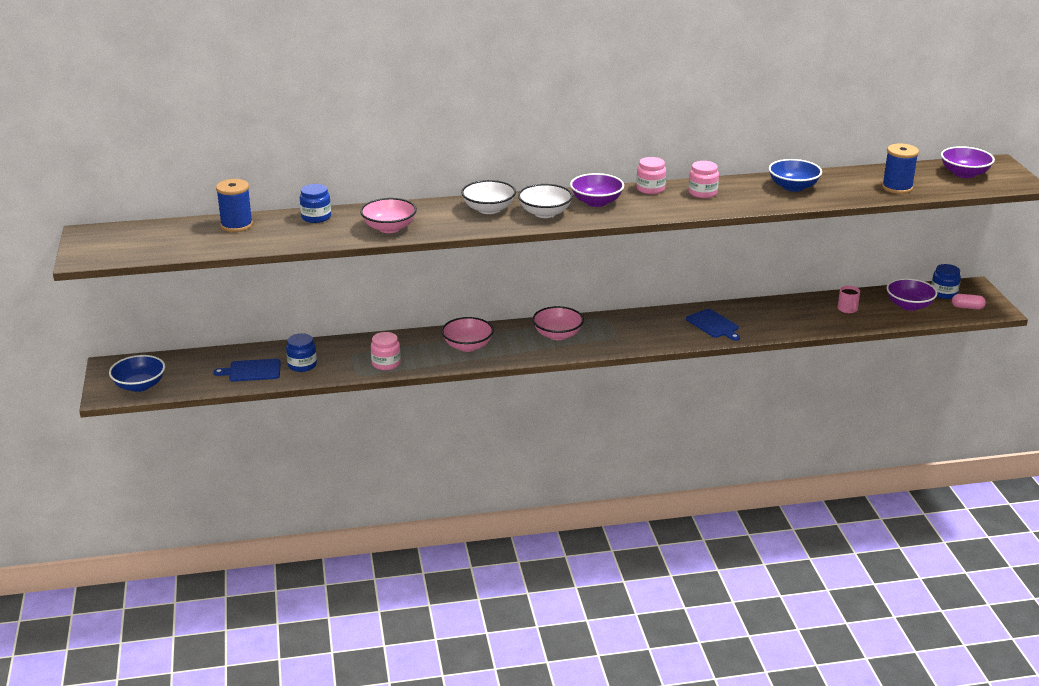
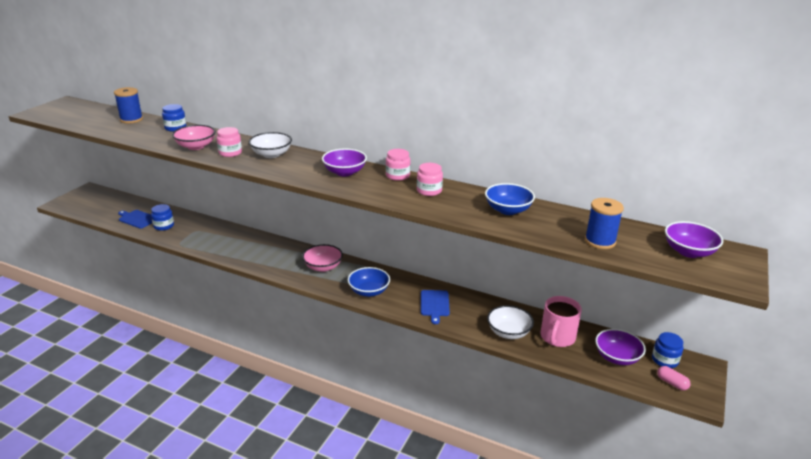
camera: 35 degrees right, 0 degrees up
blue bowl [109,355,165,392] -> blue bowl moved to [348,267,390,297]
pink jar [371,332,401,370] -> pink jar moved to [217,127,242,157]
pink bowl [441,317,494,352] -> none
white bowl [518,184,573,218] -> white bowl moved to [487,305,534,339]
pink mug [838,286,860,313] -> pink mug [541,296,582,347], size x1.91

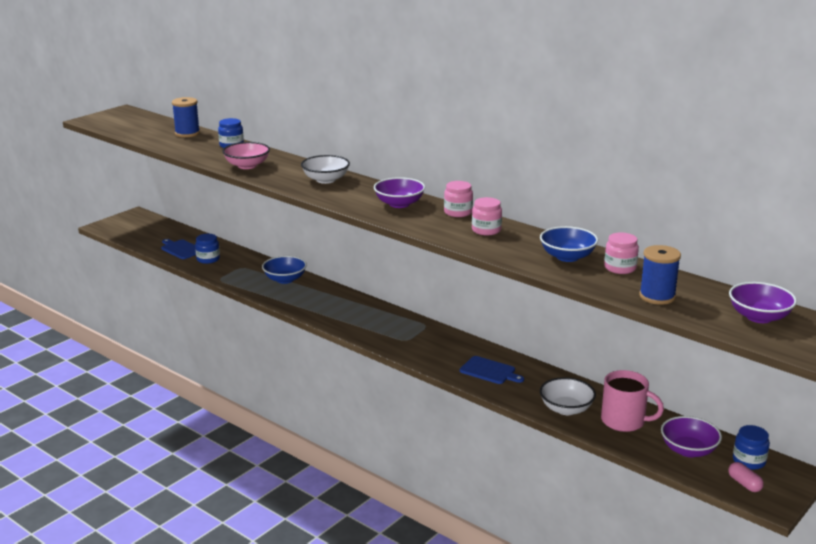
camera: 15 degrees right, 5 degrees down
pink jar [217,127,242,157] -> pink jar moved to [604,233,639,274]
pink bowl [302,244,343,272] -> none
blue bowl [348,267,390,297] -> blue bowl moved to [262,256,307,284]
blue cutting board [421,290,450,324] -> blue cutting board turned 75 degrees counterclockwise [460,356,524,384]
pink mug [541,296,582,347] -> pink mug turned 105 degrees counterclockwise [601,370,664,432]

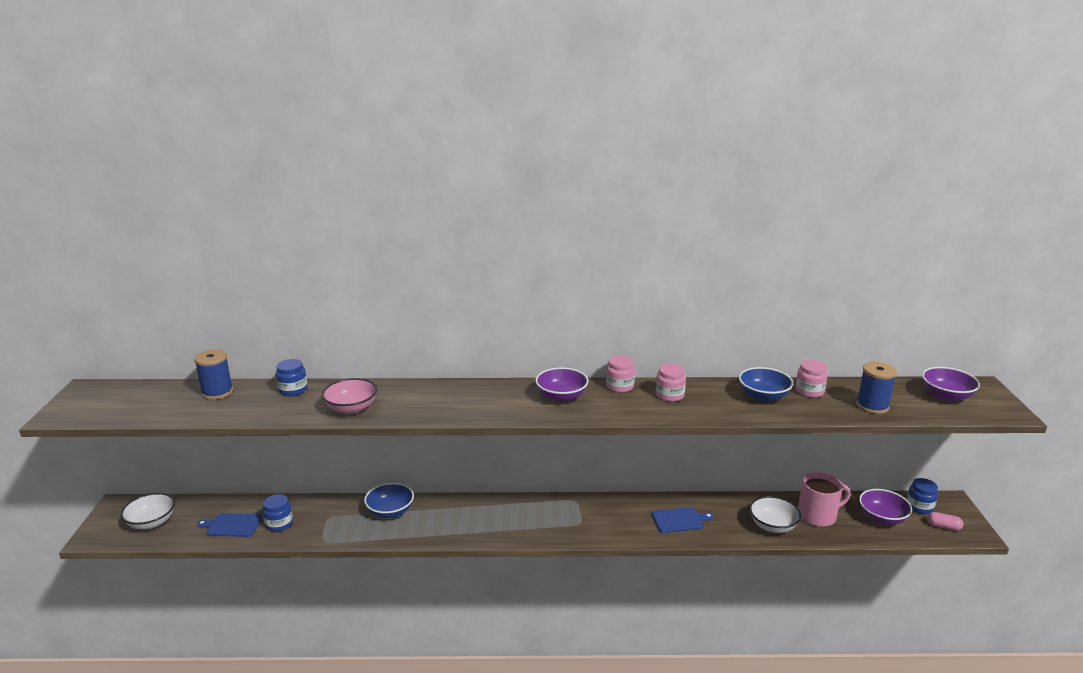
camera: 40 degrees left, 0 degrees up
white bowl [301,155,350,184] -> white bowl moved to [120,493,175,529]

